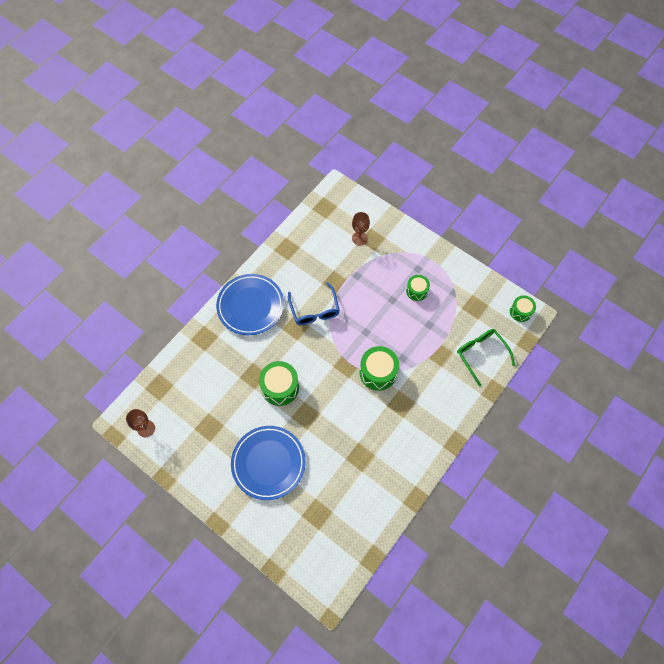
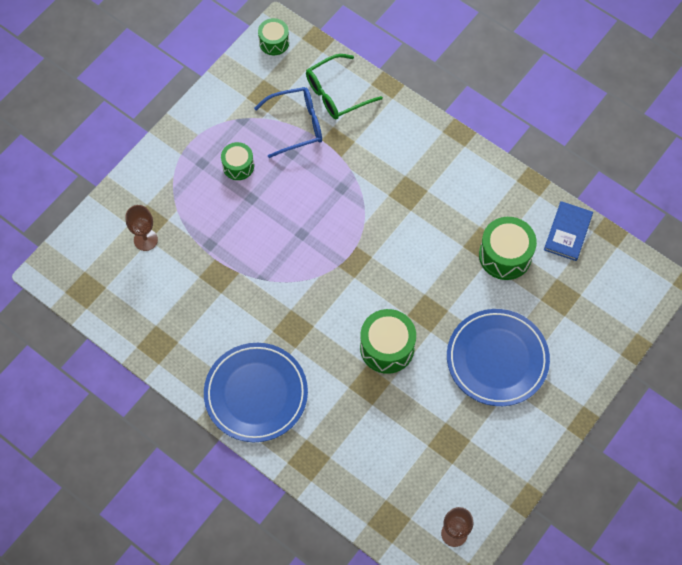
camera: 90 degrees left, 0 degrees up
blue glasses [288,282,340,325] -> blue glasses moved to [254,87,322,158]
green drum [360,346,399,391] -> green drum moved to [479,217,537,280]
none -> blue book [544,201,593,261]

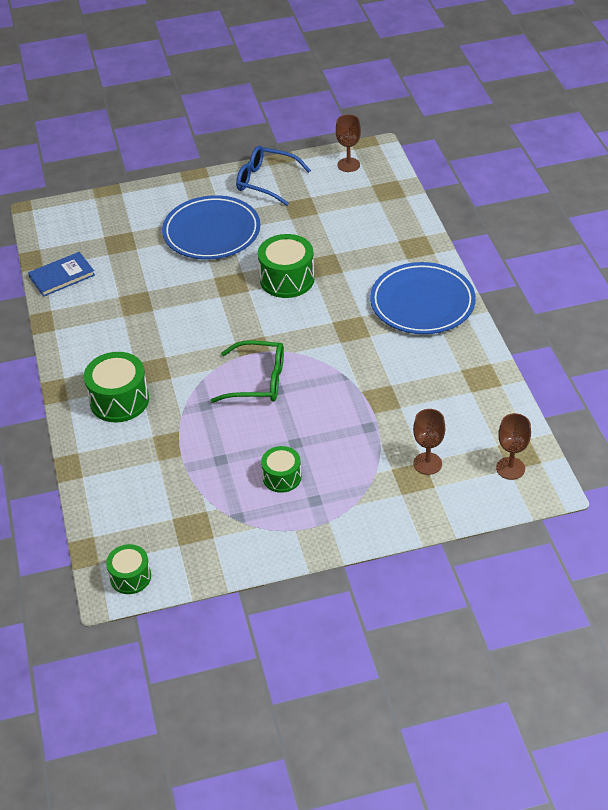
camera: 140 degrees left, 20 degrees down
blue glasses [254,87,322,158] -> blue glasses moved to [236,146,311,206]
green glasses [306,54,383,119] -> green glasses moved to [210,340,284,403]
green drum [479,217,537,280] -> green drum moved to [84,352,149,422]
none -> brown goblet [496,413,531,480]

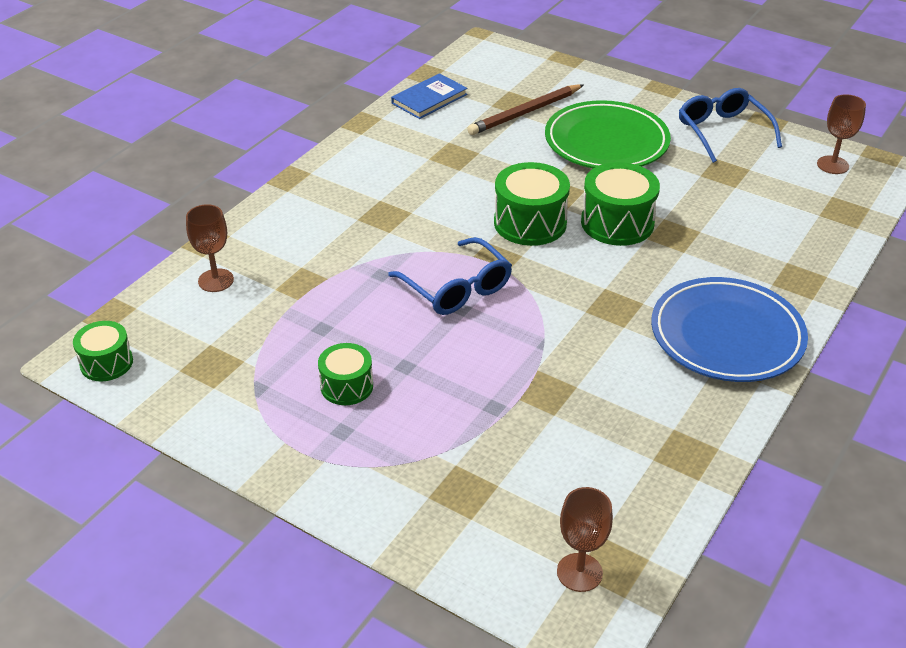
camera: 45 degrees right, 5 degrees down
blue book [28,252,95,297] -> blue book turned 60 degrees counterclockwise [391,73,467,119]
green drum [84,352,149,422] -> green drum moved to [494,162,570,246]
blue plate [162,195,260,260] -> green plate [545,100,671,168]
green glasses [210,340,284,403] -> blue glasses [388,237,512,315]
brown goblet [413,409,445,475] -> brown goblet moved to [186,204,234,292]
none -> brown pencil [467,84,583,135]

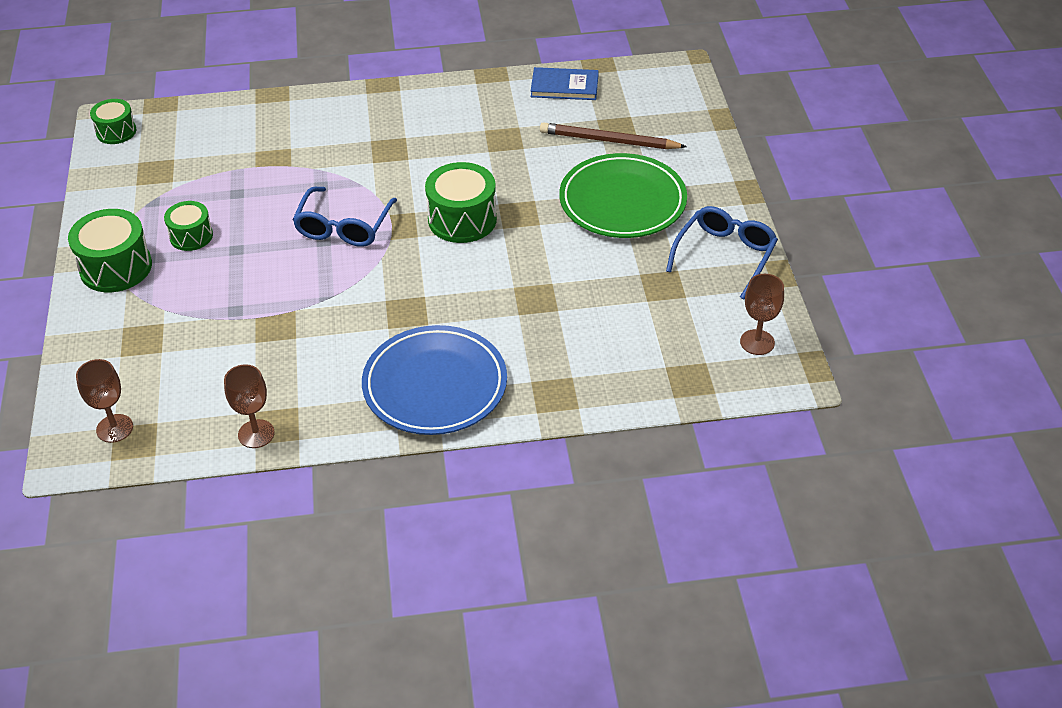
camera: 50 degrees right, 5 degrees up
brown goblet [186,204,234,292] -> brown goblet moved to [224,364,275,448]
green drum [581,162,660,246] -> green drum moved to [68,209,152,292]

